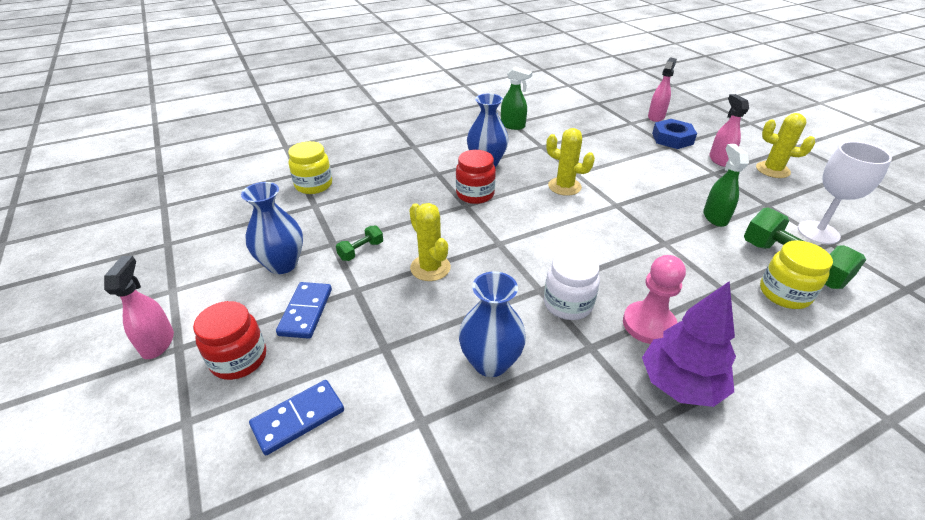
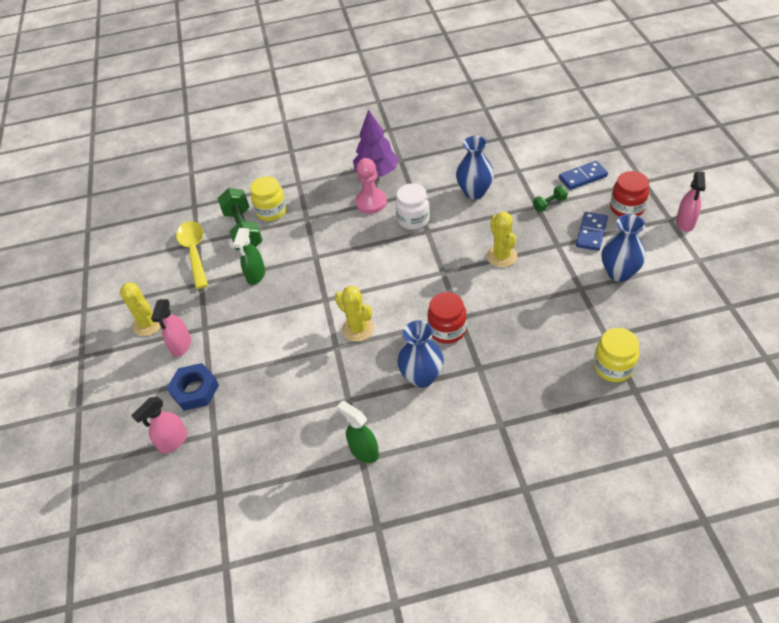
camera: 160 degrees left, 10 degrees up
green dumbbell [336,225,383,261] -> green dumbbell moved to [533,186,568,212]
white goblet [798,142,892,245] -> yellow spoon [176,221,208,289]

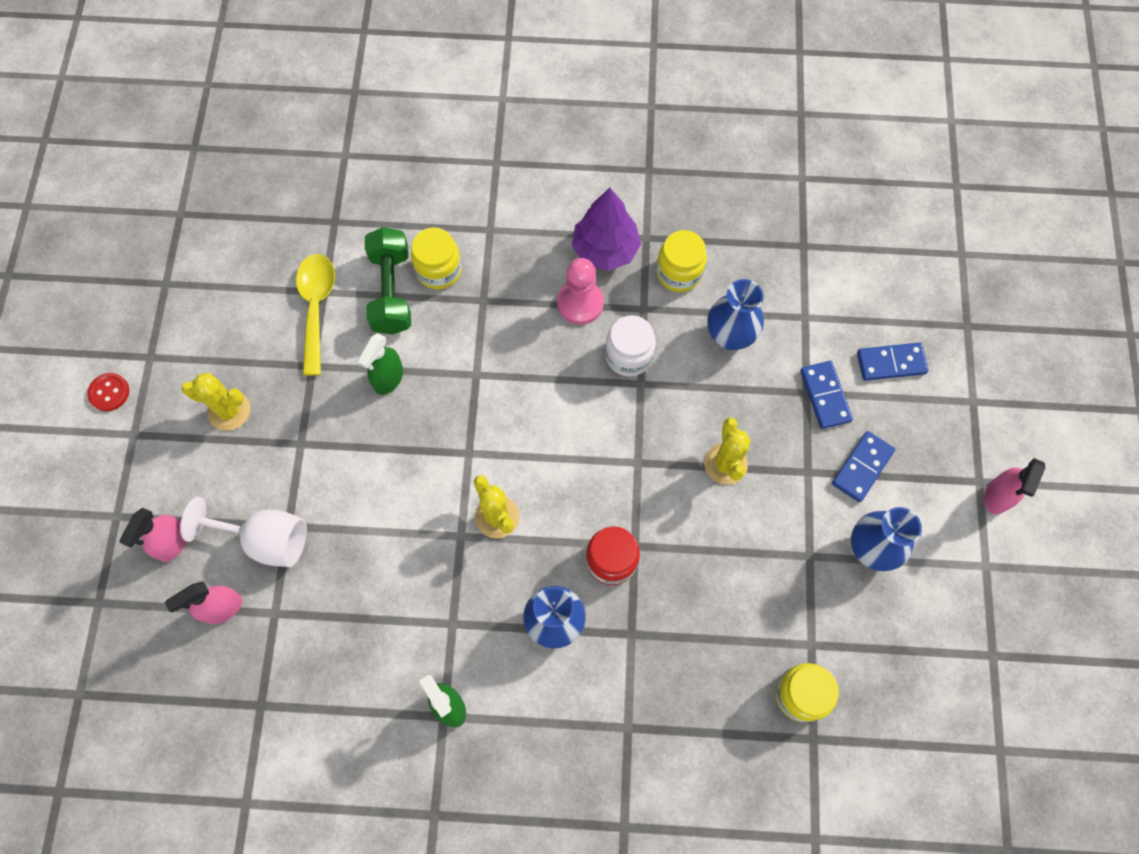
camera: 10 degrees right, 20 degrees up
yellow cactus [120,282,161,336] -> yellow cactus turned 45 degrees counterclockwise [181,373,250,431]
pink spray bottle [151,299,191,357] -> pink spray bottle moved to [119,508,187,562]
blue nut [167,363,219,411] -> white goblet [180,497,307,567]
green dumbbell [533,186,568,212] -> blue domino [800,361,853,429]
red jar [610,171,649,217] -> none
none -> red button [87,373,129,411]
none -> yellow jar [657,230,707,292]

